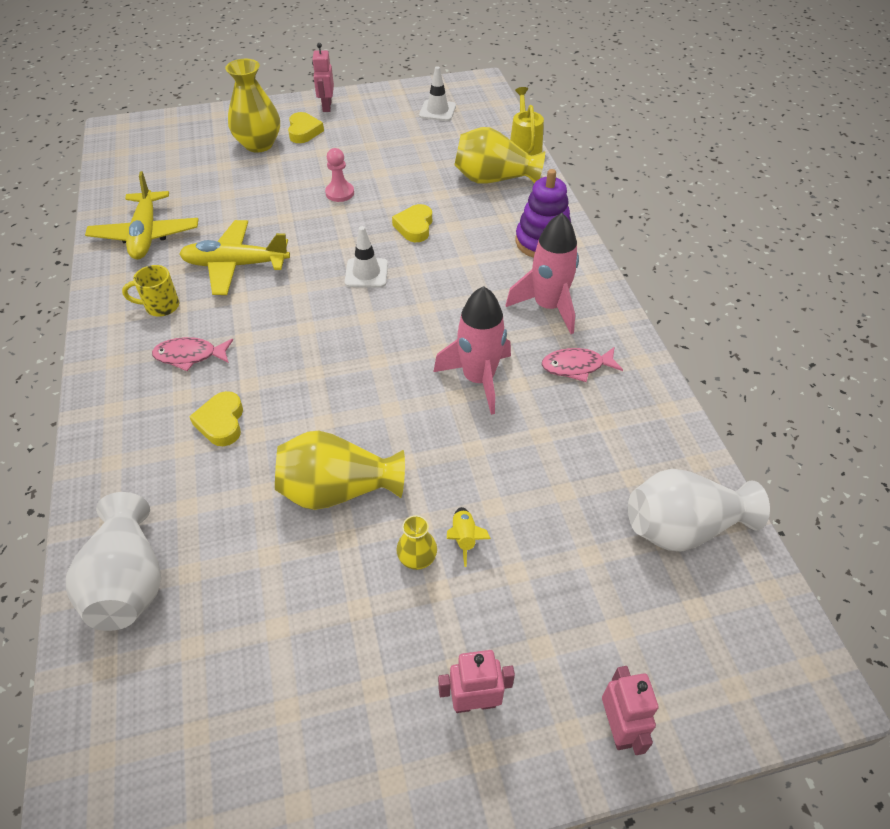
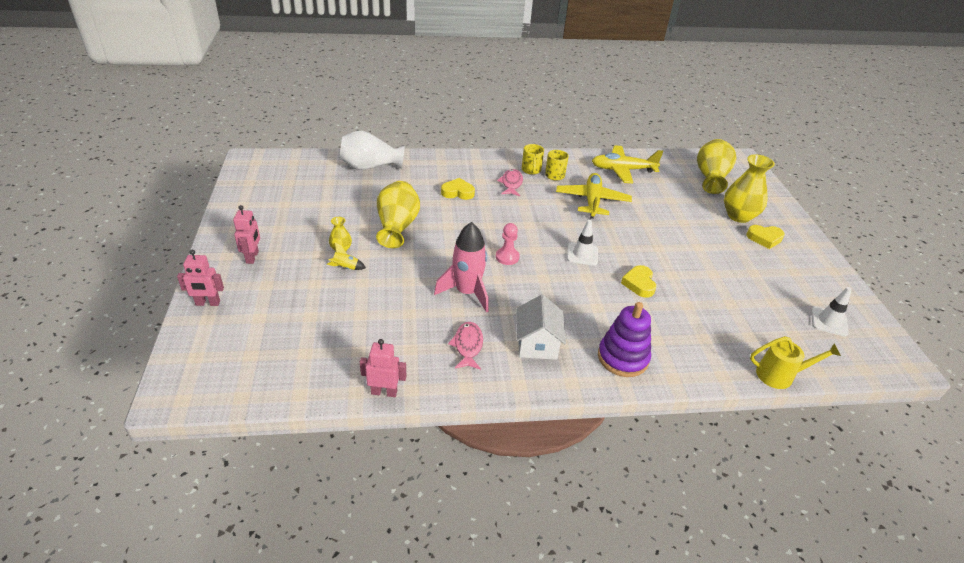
camera: 95 degrees right, 10 degrees down
pink robot [312,43,334,112] -> pink robot moved to [360,339,406,397]
pink pawn [325,148,354,202] -> pink pawn moved to [496,223,520,265]
yellow heart [392,204,432,242] -> yellow heart turned 105 degrees counterclockwise [621,265,656,298]
yellow vase [455,127,545,184] -> yellow vase moved to [697,139,736,194]
pink rocket [506,213,579,334] -> white house [516,295,566,360]
white vase [628,469,770,552] -> none
none -> yellow mug [522,144,544,175]

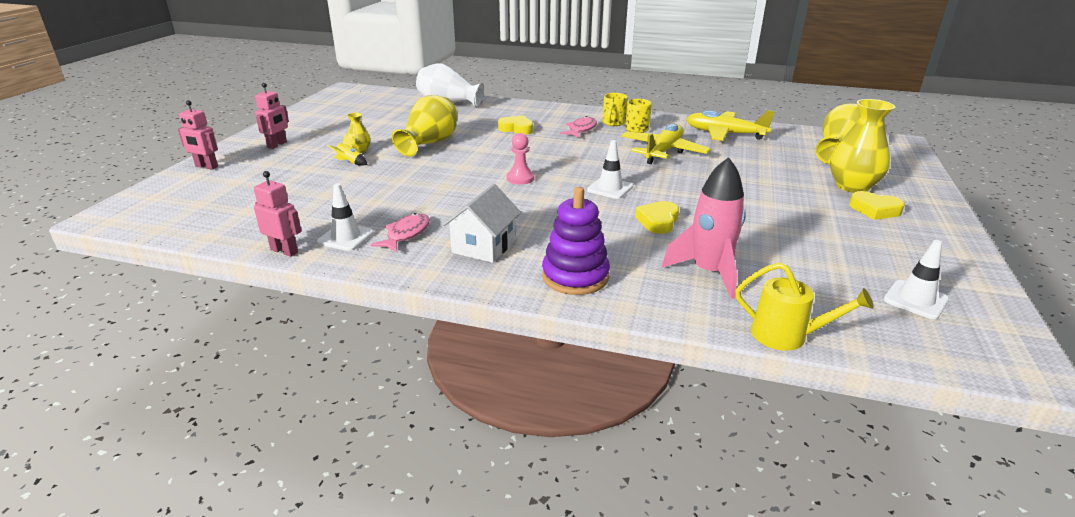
camera: 25 degrees right, 10 degrees down
pink rocket [434,222,489,313] -> pink rocket moved to [662,157,746,299]
none -> white traffic cone [317,183,374,251]

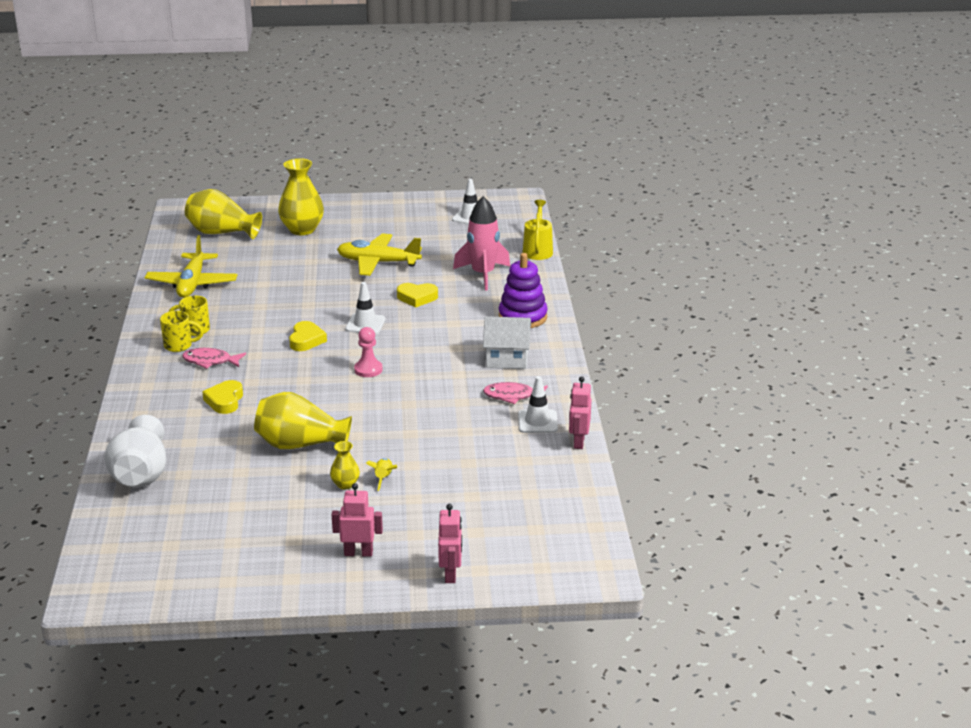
camera: 110 degrees left, 0 degrees up
yellow plane [621,124,711,164] -> yellow plane moved to [337,233,422,276]
yellow heart [849,191,905,220] -> yellow heart moved to [289,321,327,351]

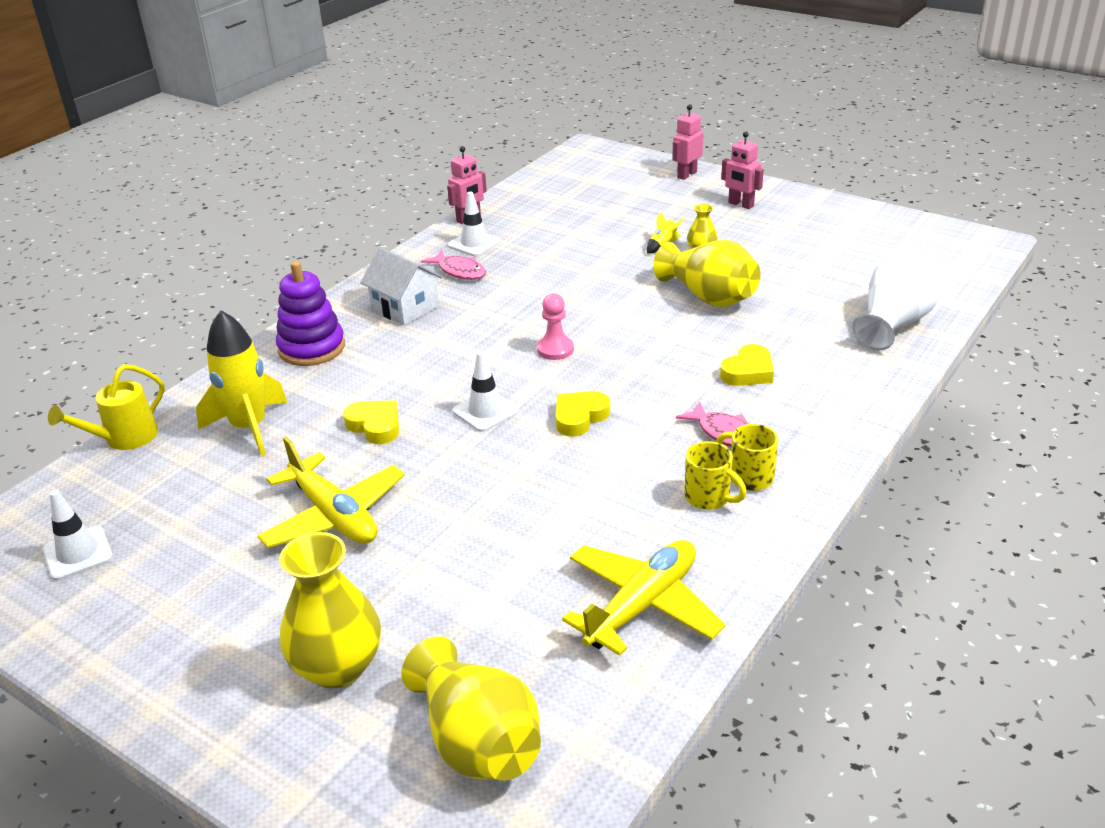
camera: 140 degrees left, 5 degrees up
pink rocket [453,196,510,291] -> yellow rocket [196,310,287,457]

